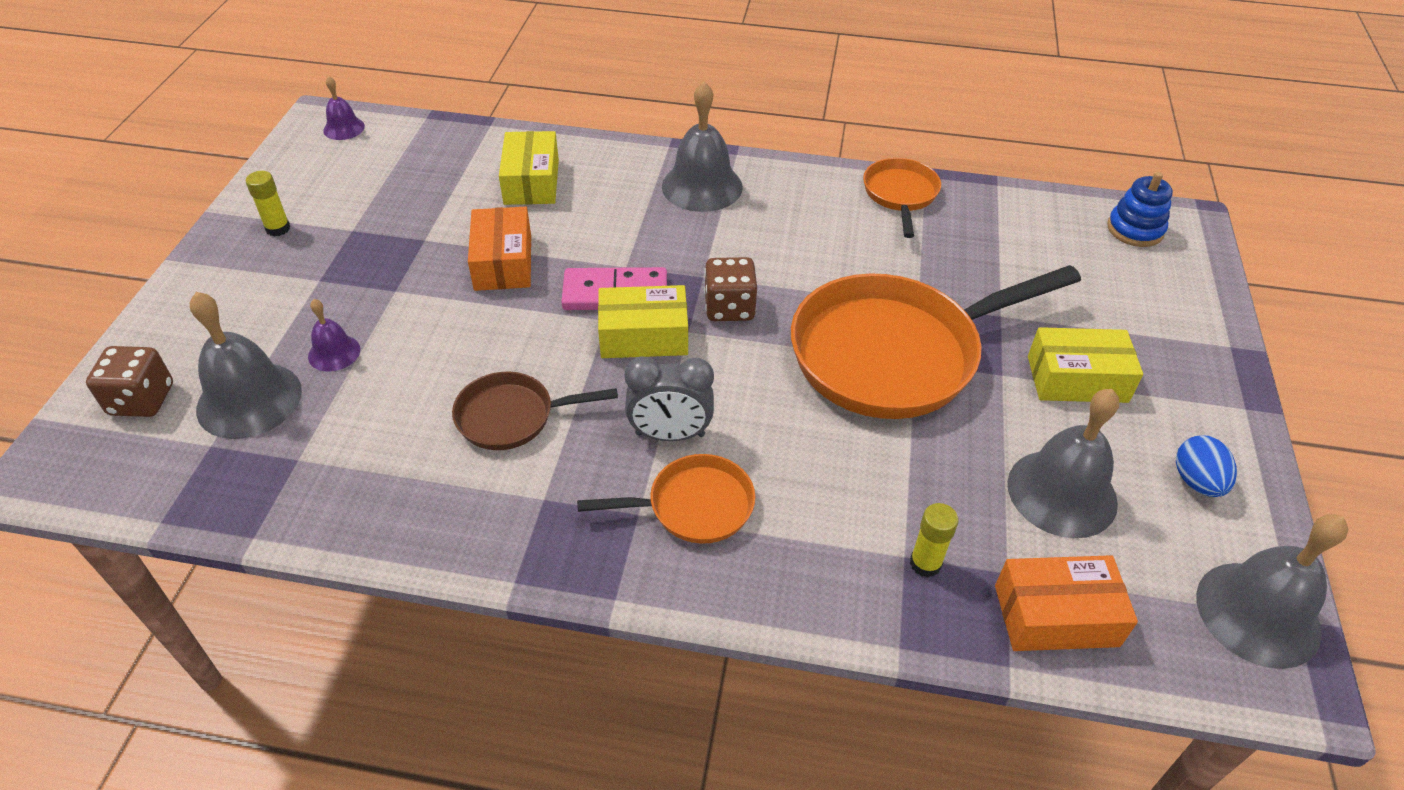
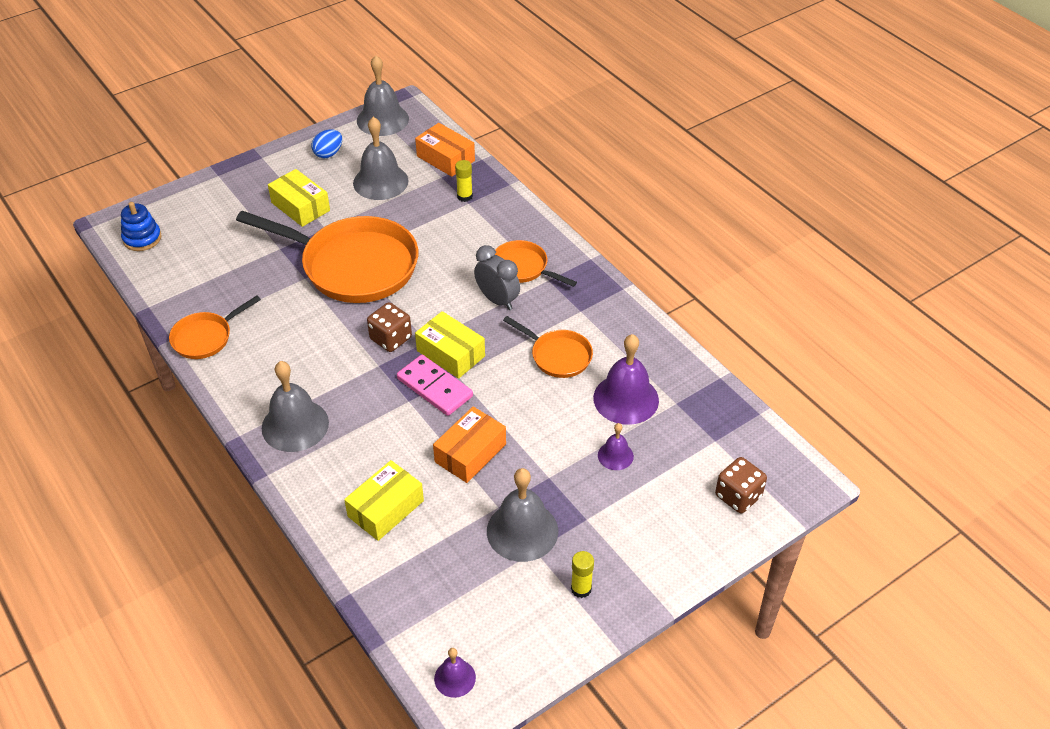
camera: 135 degrees left, 0 degrees up
grey bell [190,292,302,439] -> grey bell moved to [487,468,558,562]
brown pan [452,372,618,450] -> orange pan [503,316,593,378]
none -> purple bell [593,334,659,425]

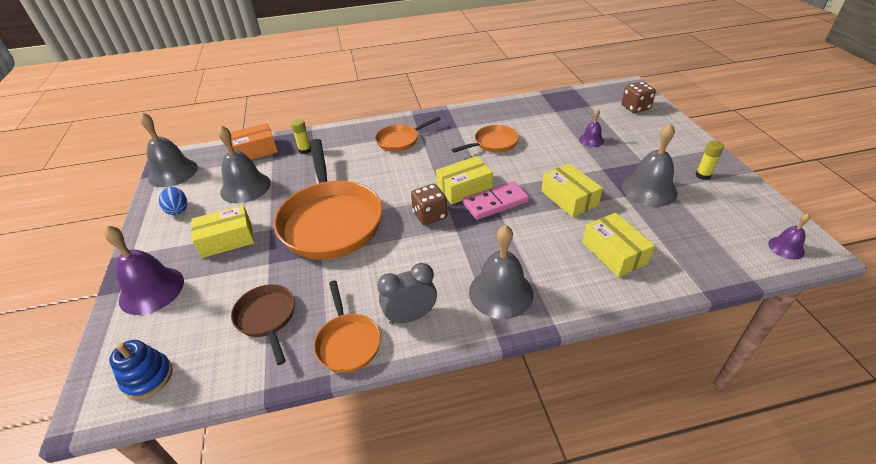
camera: 65 degrees left, 5 degrees down
orange pan [236,211,418,303] -> orange pan turned 120 degrees clockwise [274,139,383,259]
orange box [433,407,506,483] -> yellow box [541,163,603,217]
grey clock [474,245,520,310] -> grey clock moved to [377,263,437,325]
purple bell [593,334,659,425] -> purple bell moved to [104,226,184,315]
none -> brown pan [231,284,295,365]

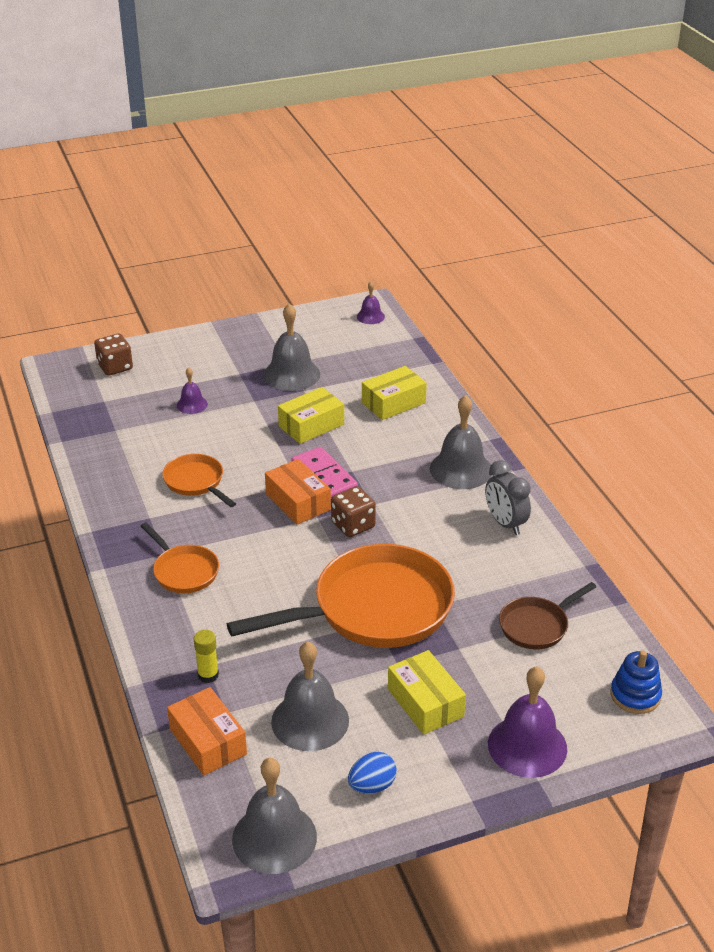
camera: 100 degrees left, 5 degrees down
orange pan [314,280,381,373] -> none
yellow box [436,156,493,204] -> orange box [265,459,331,525]
yellow glue stick [696,140,724,180] -> none

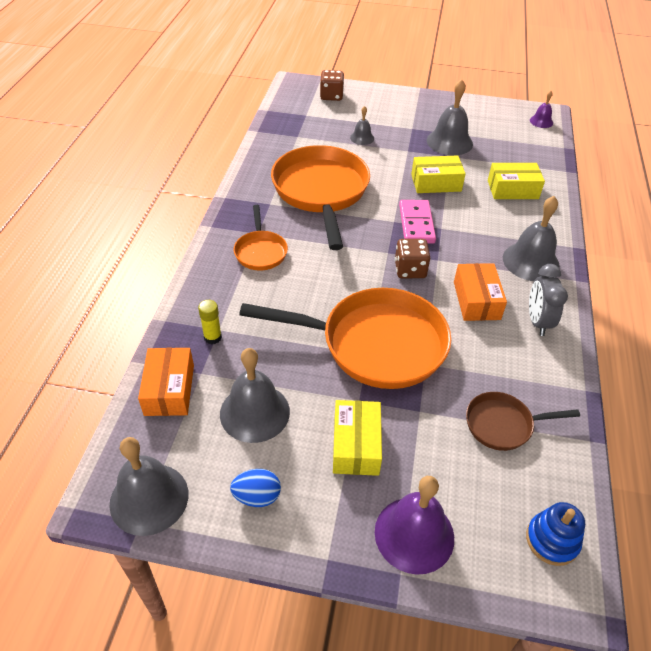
camera: 30 degrees right, 10 degrees up
orange pan [162,454,236,507] -> orange pan [271,145,370,250], size x2.04
purple bell [177,368,208,414] -> grey bell [350,106,374,145]
orange box [265,459,331,525] -> orange box moved to [454,263,507,321]

